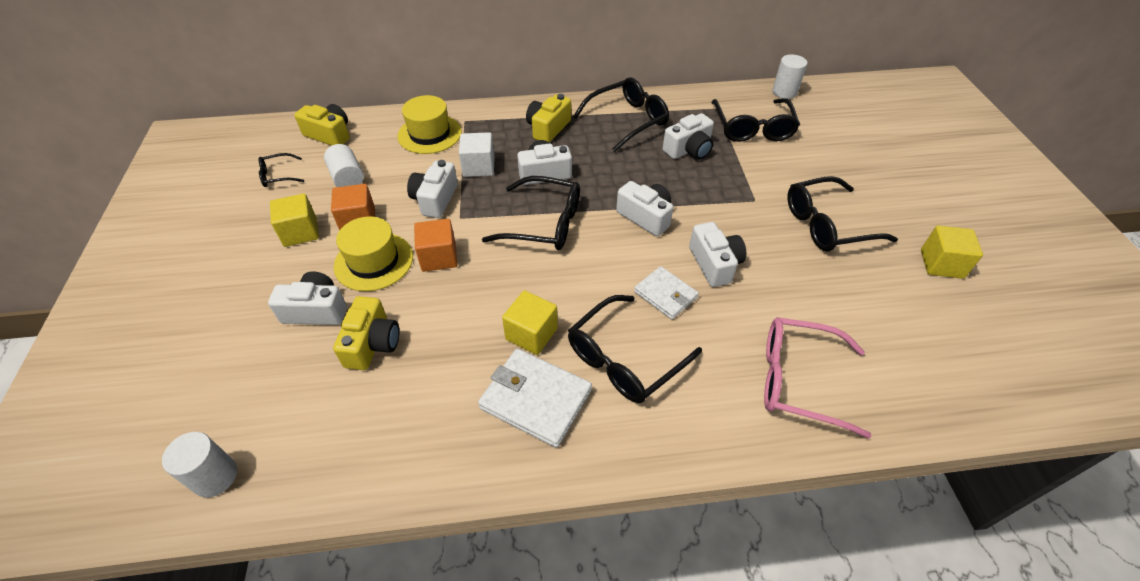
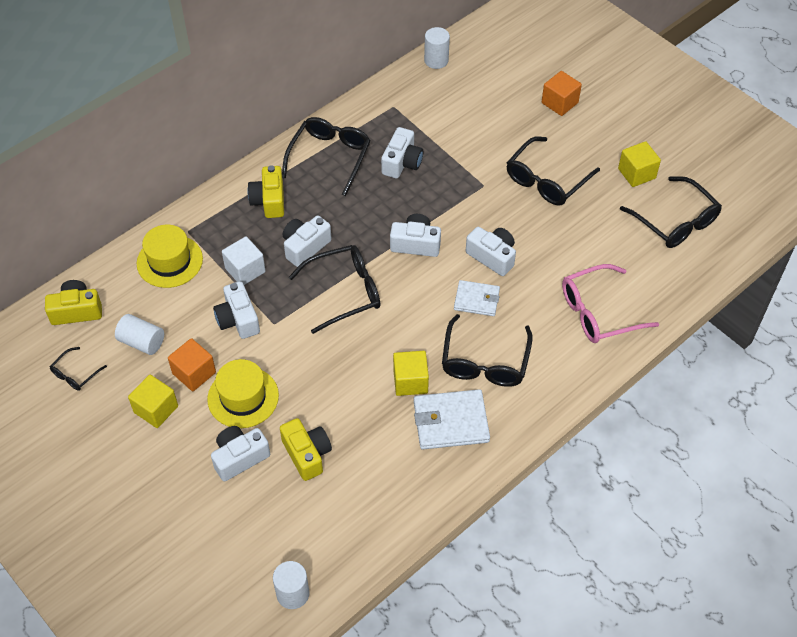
camera: 35 degrees left, 5 degrees up
orange cube [414,219,457,272] -> orange cube moved to [542,71,582,116]
black glasses [711,98,800,142] -> black glasses moved to [620,176,722,248]

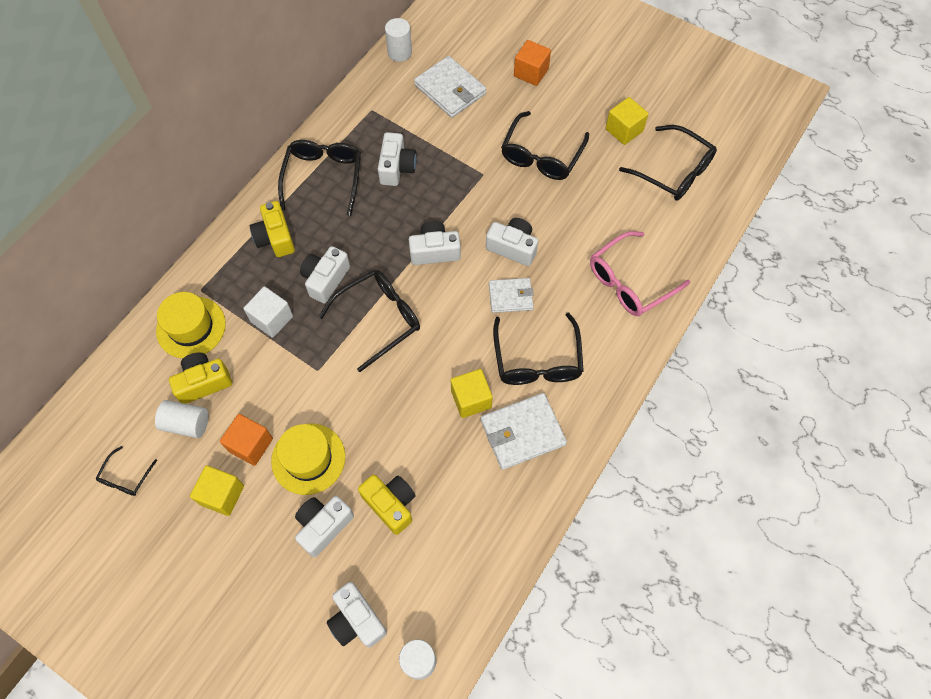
camera: 15 degrees left, 10 degrees up
yellow camera [45,280,102,325] -> yellow camera moved to [169,352,232,404]
white camera [213,281,260,339] -> white camera moved to [327,582,387,647]
none -> white wallet [414,56,486,118]

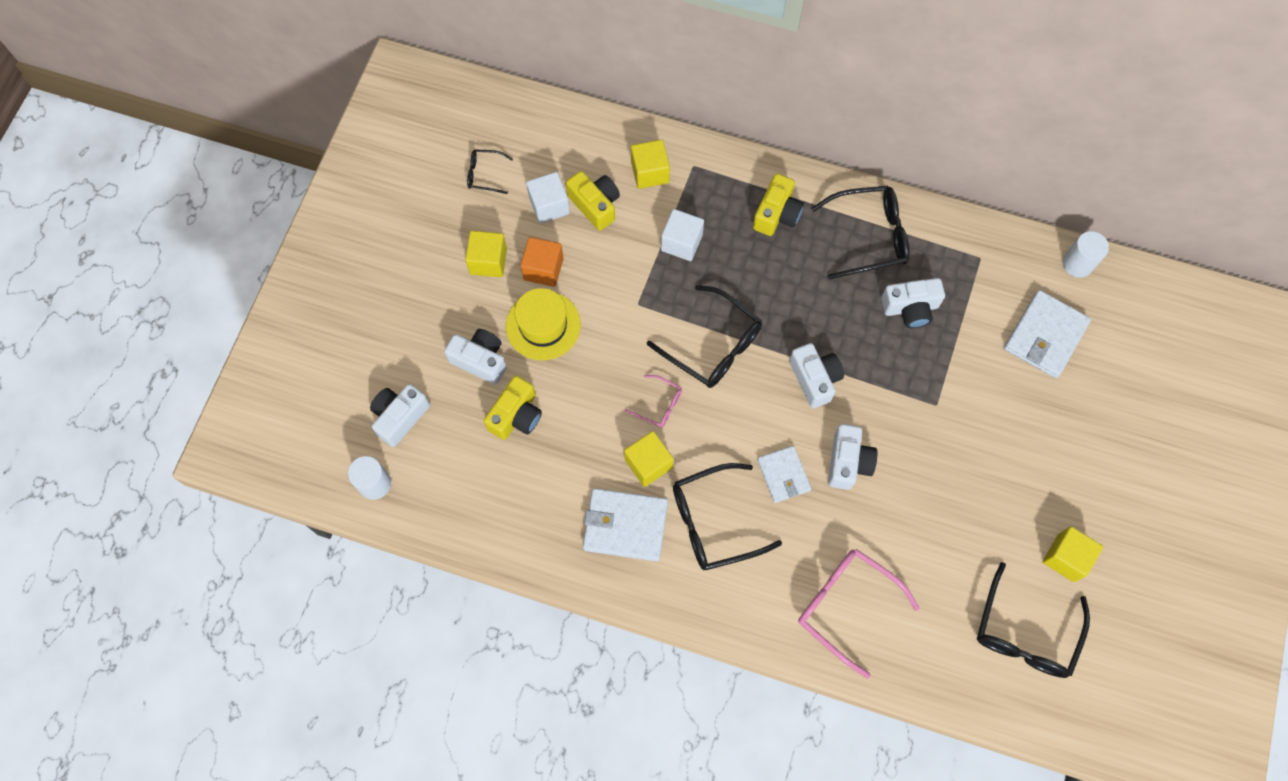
camera: 75 degrees right, 5 degrees up
white cylinder [155,400,209,438] -> white cube [526,172,570,224]
yellow hat [156,292,226,358] -> yellow cube [631,140,670,189]
yellow camera [250,201,295,257] -> yellow camera turned 150 degrees clockwise [753,174,804,236]
white camera [300,246,350,303] -> none
white wallet [481,393,567,470] -> white wallet turned 45 degrees counterclockwise [583,488,668,561]
black glasses [501,111,589,180] -> none
orange cube [514,40,551,86] -> none
none -> pink glasses [625,375,682,428]

